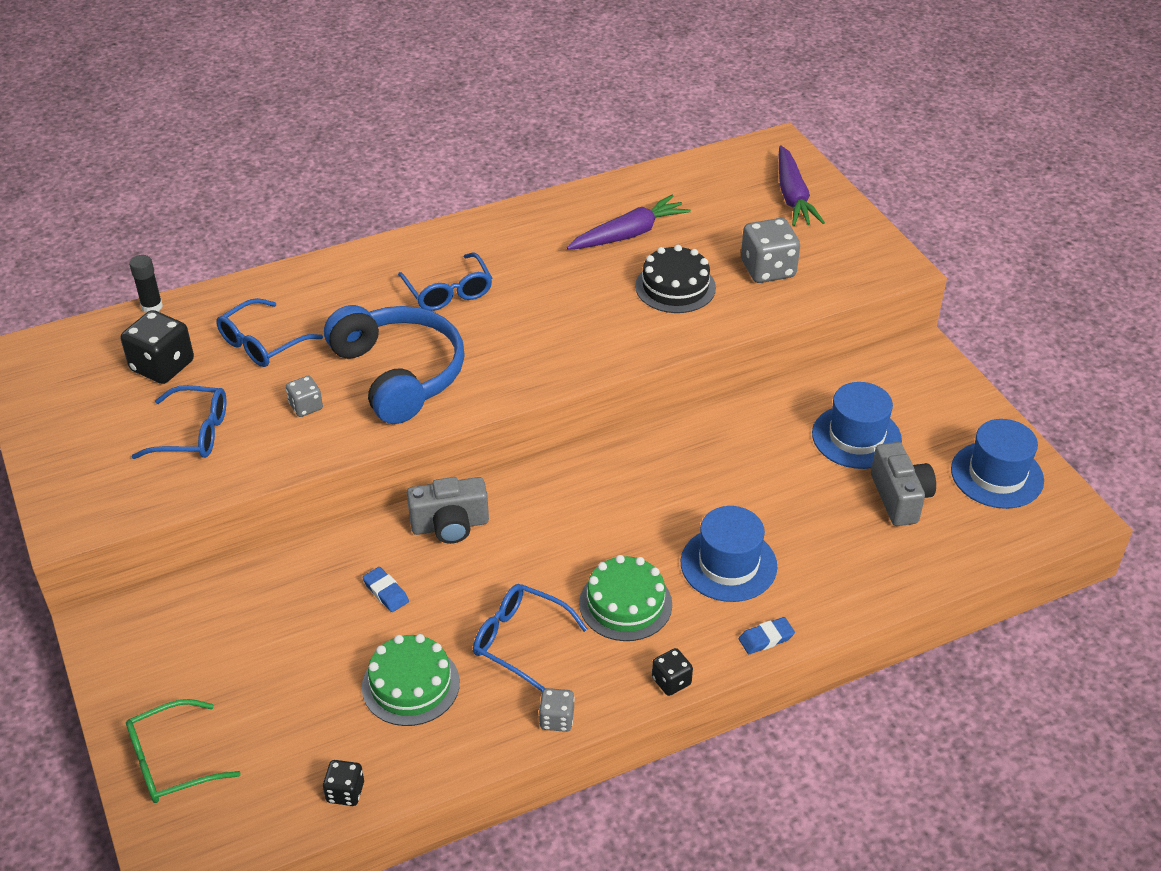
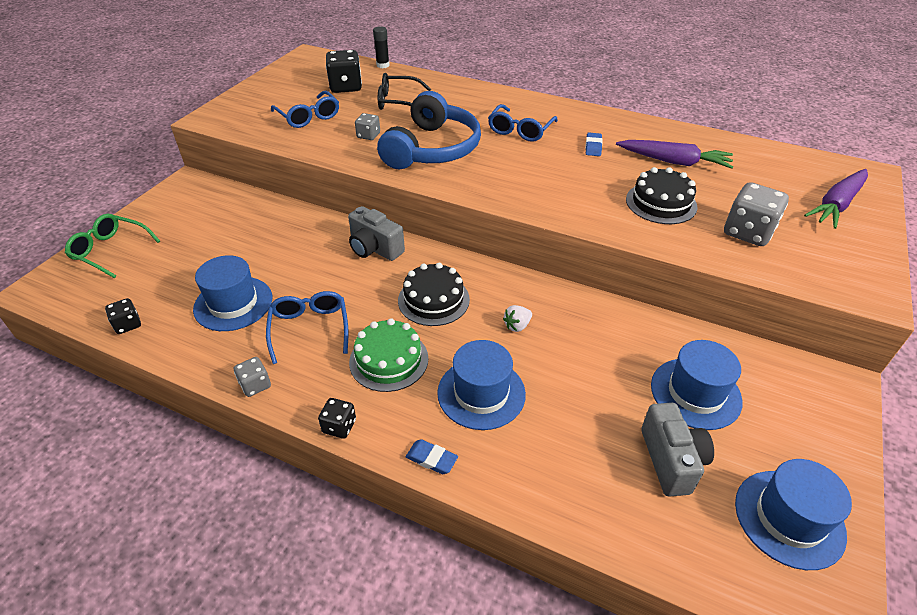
camera: 50 degrees right, 0 degrees up
blue glasses [216,298,323,367] -> black glasses [378,73,431,110]
blue eraser [362,567,409,612] -> blue eraser moved to [585,133,603,156]
green cake [362,634,460,726] -> blue hat [193,255,272,331]
grey camera [871,442,936,526] -> grey camera turned 45 degrees counterclockwise [641,403,714,497]
none -> black cake [398,263,470,326]
none -> white strawberry [503,305,532,332]

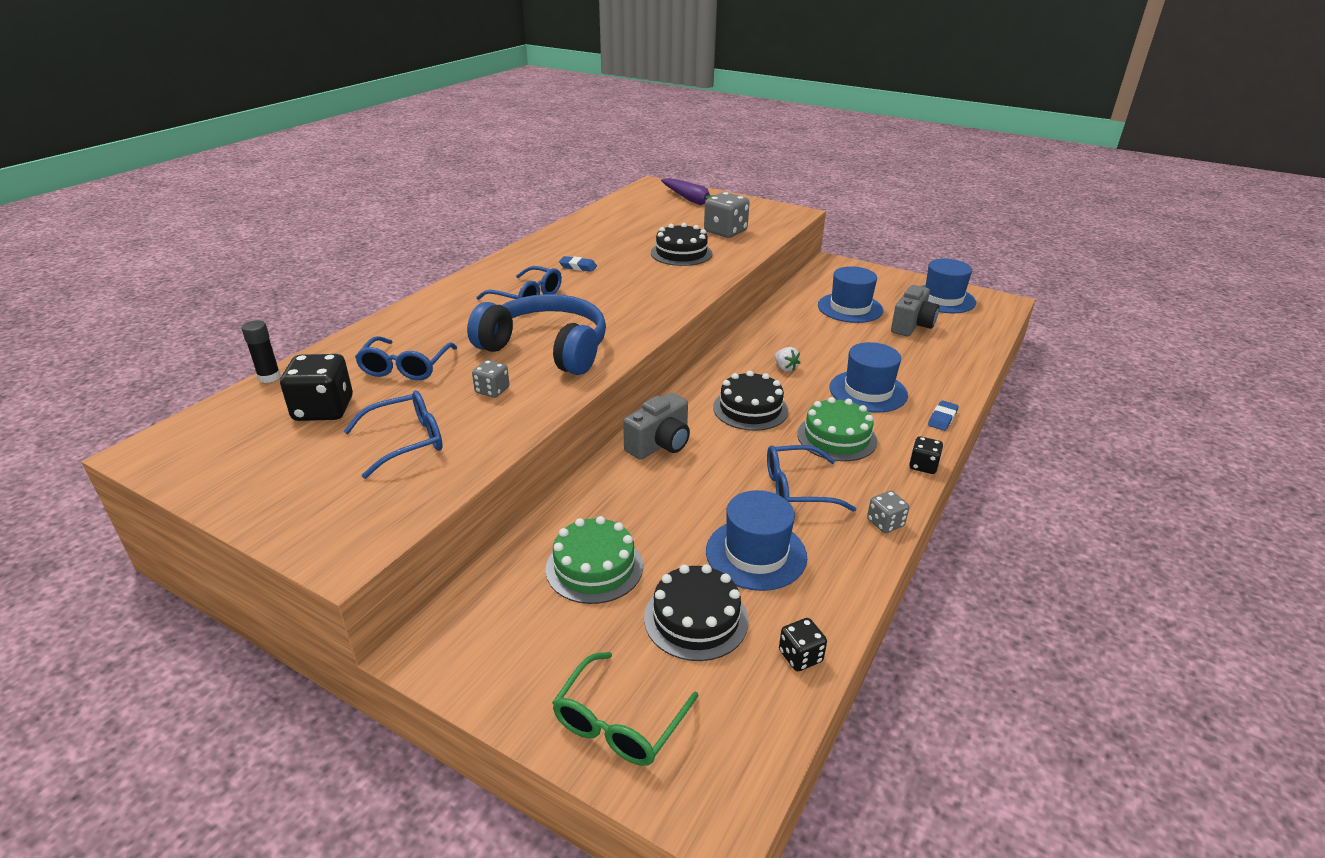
camera: 85 degrees left, 10 degrees down
black glasses [378,73,431,110] -> blue glasses [355,336,457,380]
purple carrot [616,140,733,169] -> none
grey camera [641,403,714,497] -> grey camera turned 120 degrees clockwise [891,285,939,336]
none -> green cake [546,516,643,604]
none -> black cake [644,564,749,661]

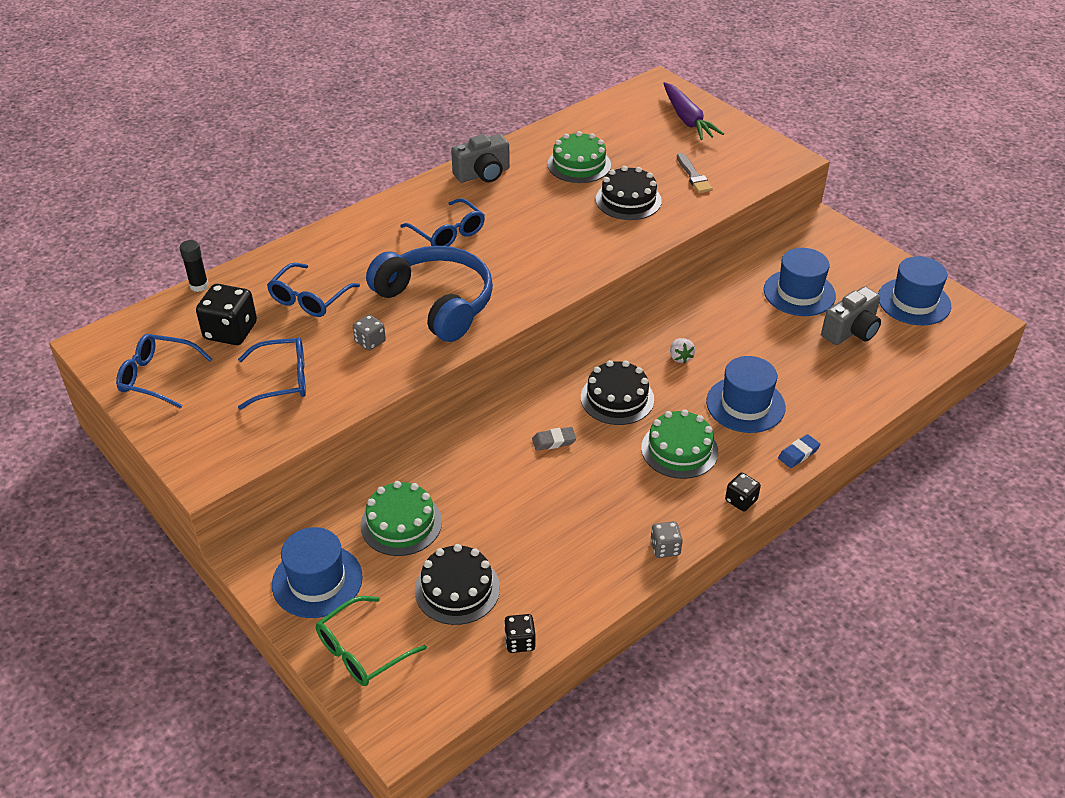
camera: 20 degrees right, 10 degrees up
blue eraser [559,256,597,272] -> none
grey camera [623,393,690,460] -> grey camera moved to [451,134,510,183]
grey dice [704,192,749,238] -> grey brush [677,153,713,193]
blue hat [706,490,807,591] -> blue hat moved to [272,527,363,618]
blue glasses [767,445,856,512] -> blue glasses moved to [116,334,212,409]
none -> grey eraser [532,427,576,451]
none -> green cake [547,131,611,183]

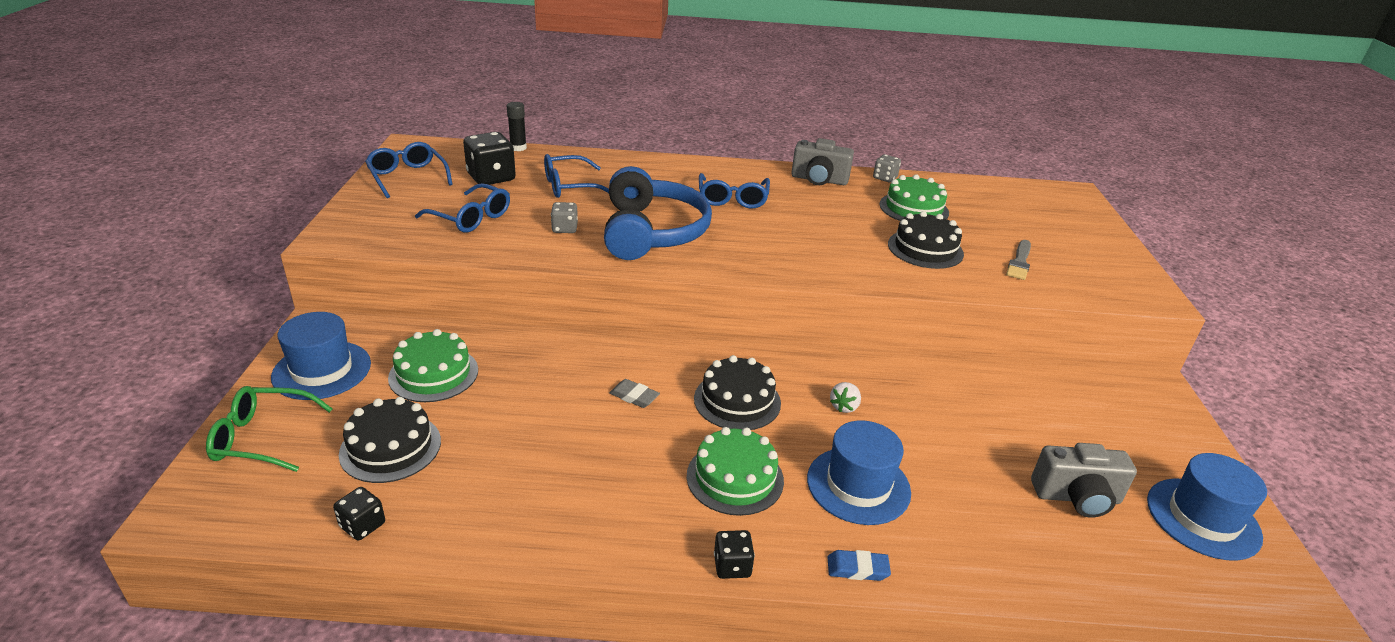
camera: 40 degrees right, 10 degrees down
grey dice [650,521,683,558] -> grey dice moved to [873,154,901,182]
purple carrot [663,82,724,140] -> none
blue hat [764,248,836,316] -> none

